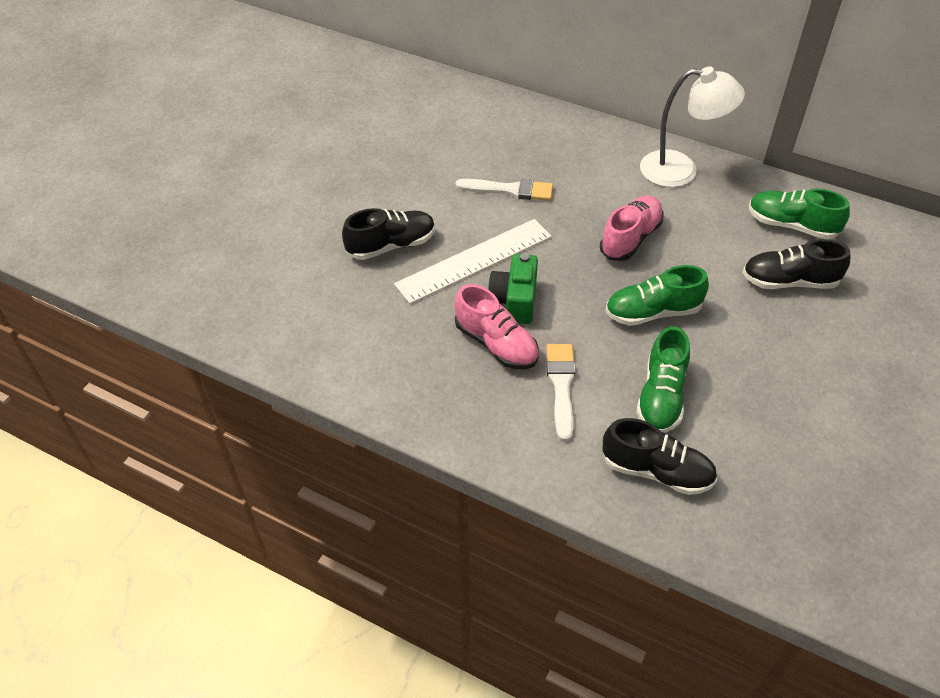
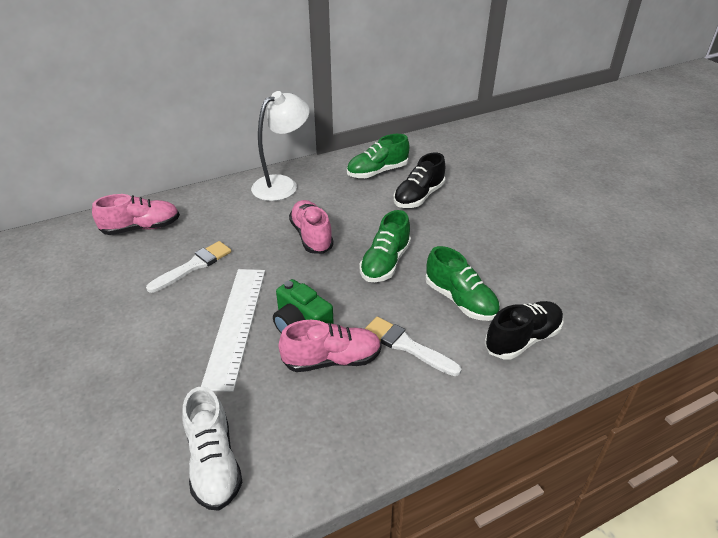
camera: 55 degrees left, 10 degrees down
black shoe [342,208,435,260] -> none
none -> pink shoe [92,194,180,235]
none -> white shoe [182,387,243,511]

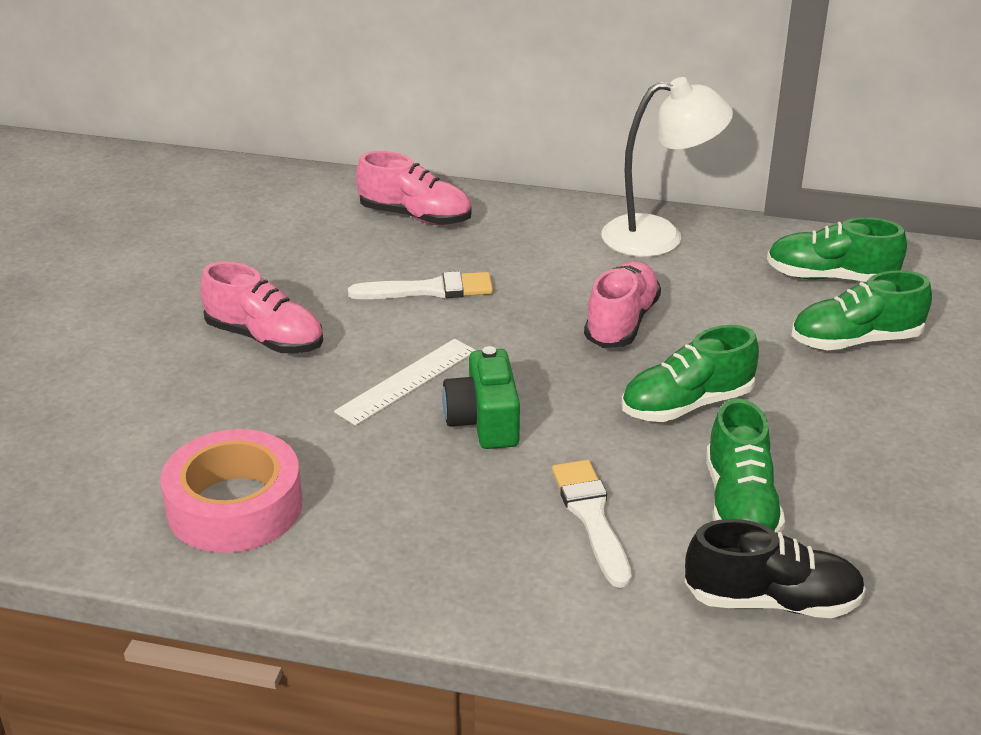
camera: 40 degrees right, 5 degrees down
white shoe [182,387,243,511] -> pink tape [160,429,302,553]
white ruler [201,269,265,392] -> white ruler [334,339,476,426], size x0.66
pink shoe [279,320,382,372] -> pink shoe moved to [200,261,323,353]
black shoe [393,153,445,208] -> green shoe [792,270,932,350]

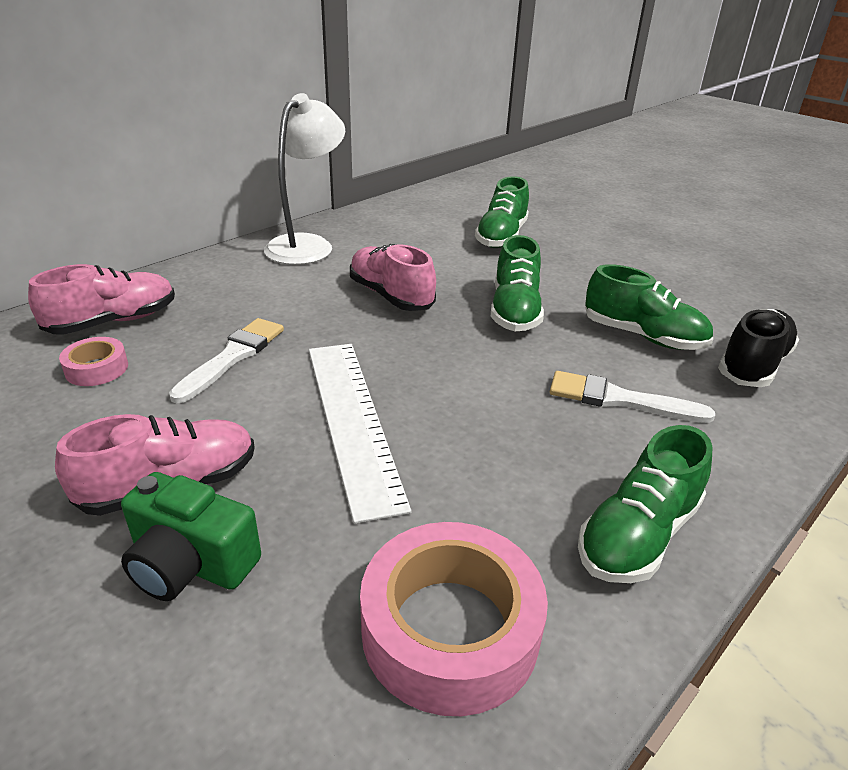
camera: 60 degrees left, 0 degrees up
white ruler [334,339,476,426] -> white ruler [309,344,411,524], size x1.51
green camera [442,346,520,449] -> green camera moved to [121,472,261,601]
green shoe [767,217,907,282] -> green shoe moved to [578,425,713,583]
none -> pink tape [59,337,128,386]

